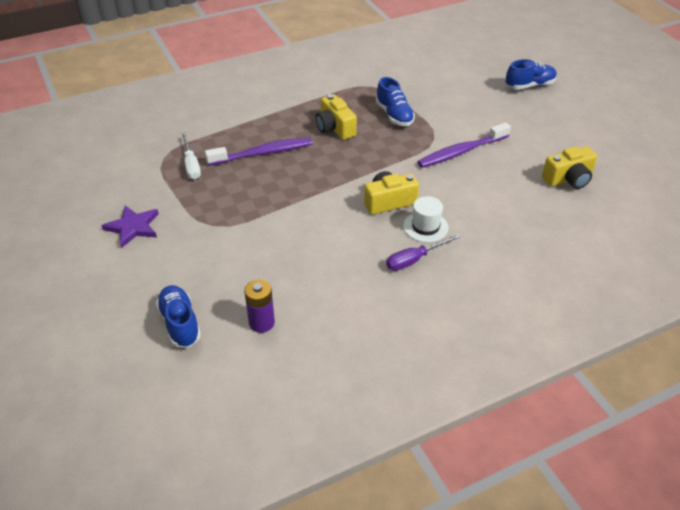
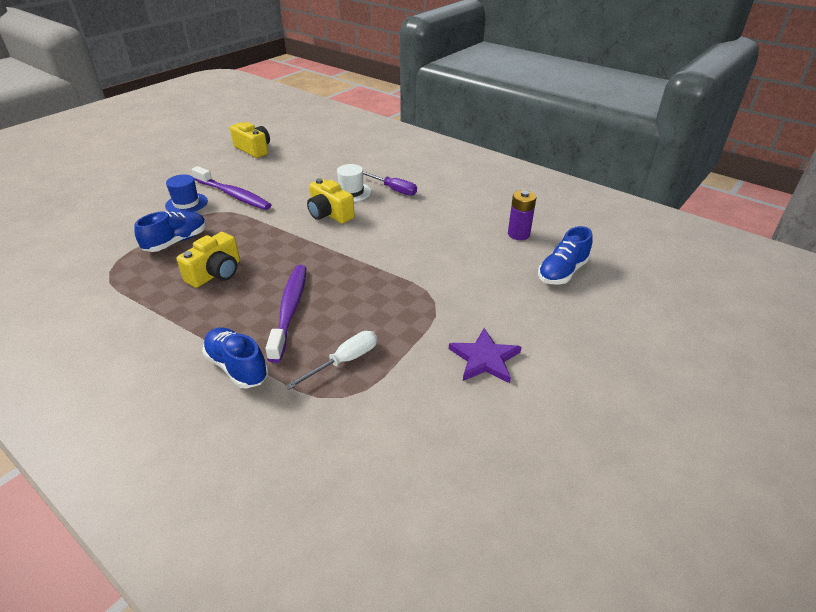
camera: 115 degrees left, 5 degrees down
purple toothbrush [205,137,313,166] -> purple toothbrush turned 45 degrees clockwise [265,265,306,363]
blue shoe [506,59,557,90] -> blue shoe moved to [202,327,269,388]
none -> blue hat [165,175,208,213]

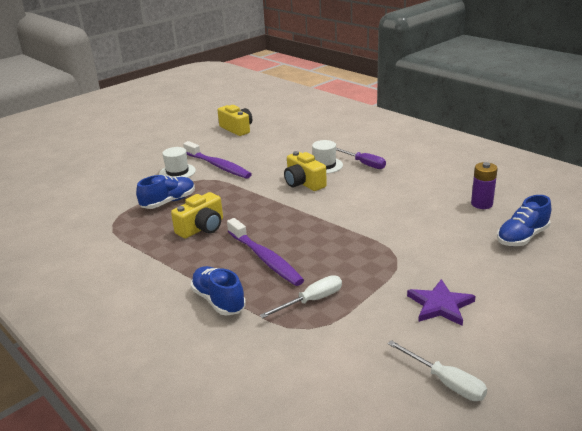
camera: 10 degrees right, 10 degrees down
blue hat [165,175,208,213] -> white hat [159,147,196,178]
purple toothbrush [265,265,306,363] -> purple toothbrush turned 135 degrees clockwise [227,218,304,286]
none -> white screwdriver [388,340,487,401]

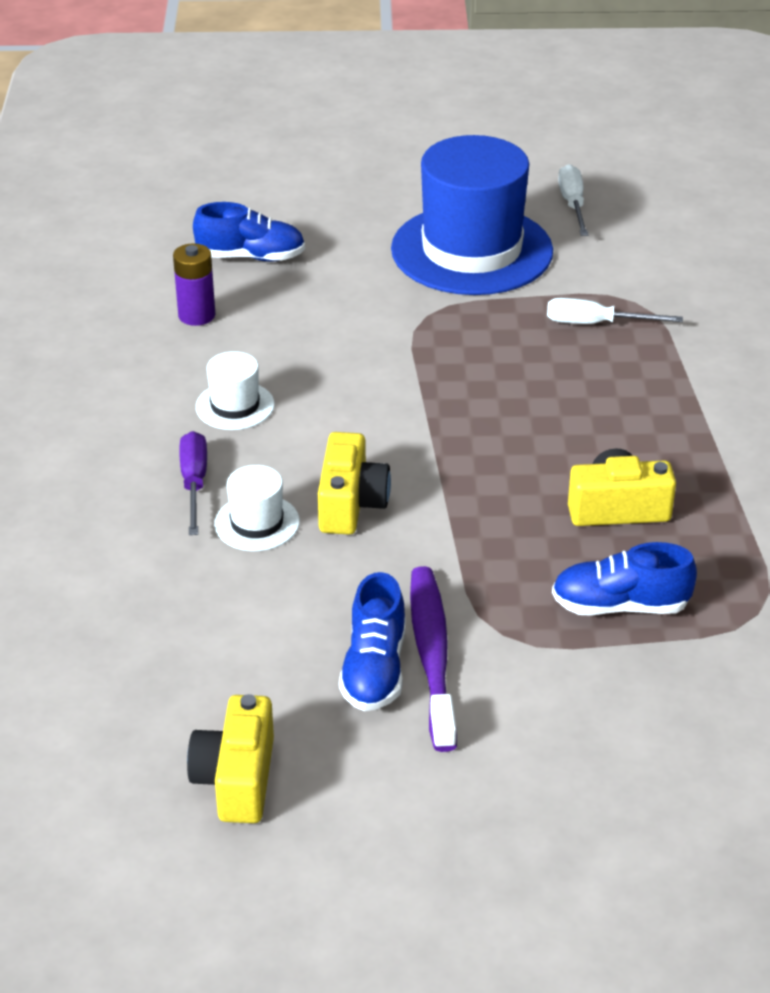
camera: 140 degrees left, 10 degrees up
white hat [159,147,196,178] -> white hat moved to [196,351,275,430]
blue shoe [191,266,246,316] -> blue shoe moved to [339,572,406,711]
purple toothbrush [227,218,304,286] -> none
purple star [407,279,476,326] -> blue hat [391,135,553,295]

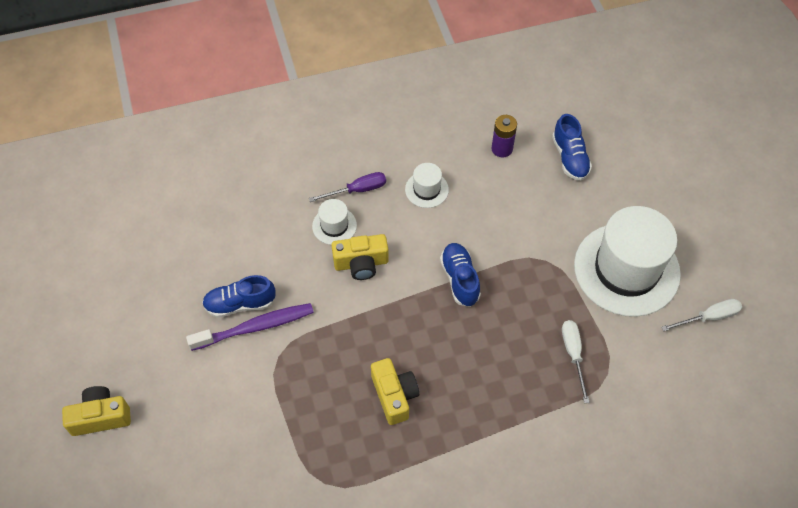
camera: 75 degrees right, 20 degrees up
yellow camera [187,694,274,823] -> yellow camera moved to [62,386,131,436]
blue hat [391,135,553,295] -> white hat [574,206,681,317]
blue shoe [552,542,697,616] -> blue shoe moved to [440,243,481,307]

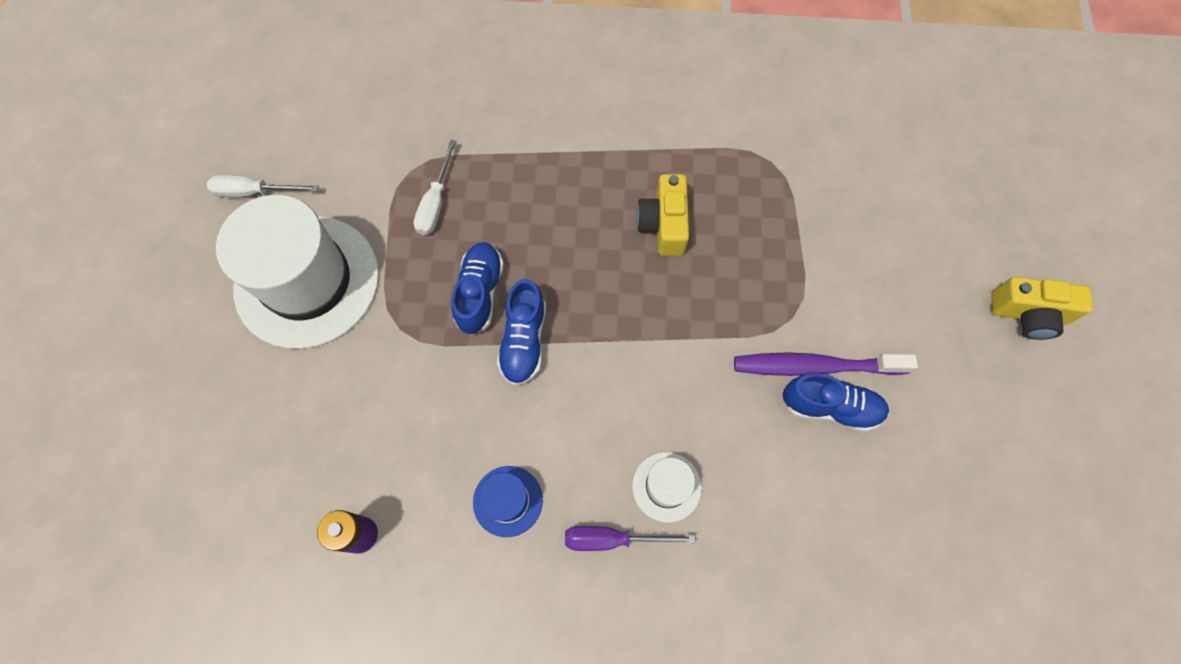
camera: 160 degrees left, 10 degrees up
yellow camera [332,234,389,280] -> none
white hat [405,163,449,208] -> blue hat [473,466,543,537]
blue shoe [552,114,592,181] -> blue shoe moved to [451,242,504,335]

